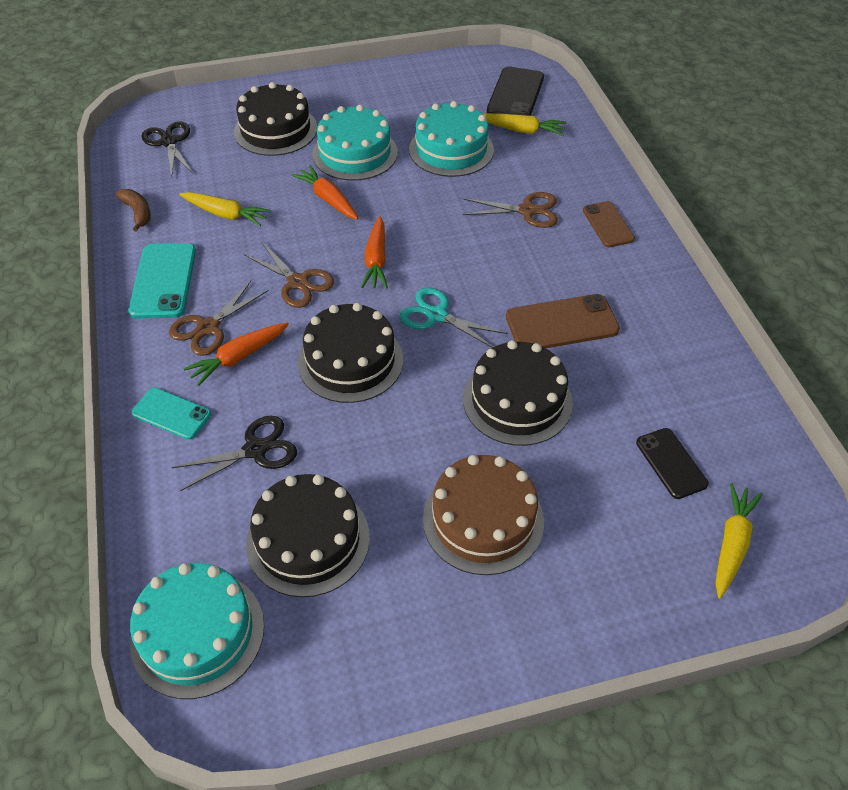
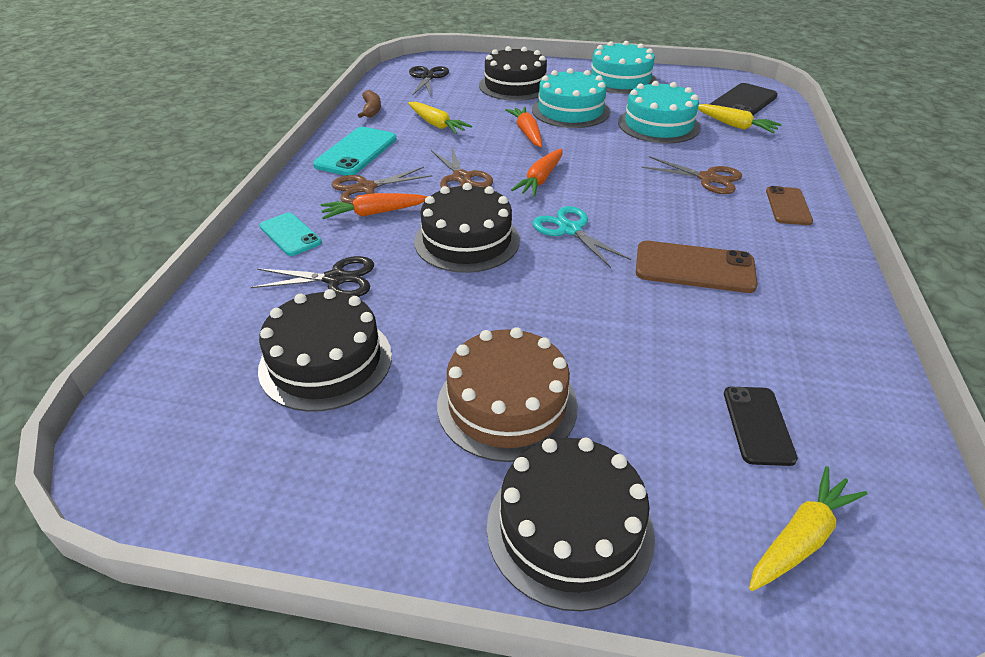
camera: 25 degrees right, 10 degrees down
turquoise cake [130,563,264,699] -> turquoise cake moved to [590,41,657,94]
black cake [463,340,573,446] -> black cake moved to [487,438,655,611]

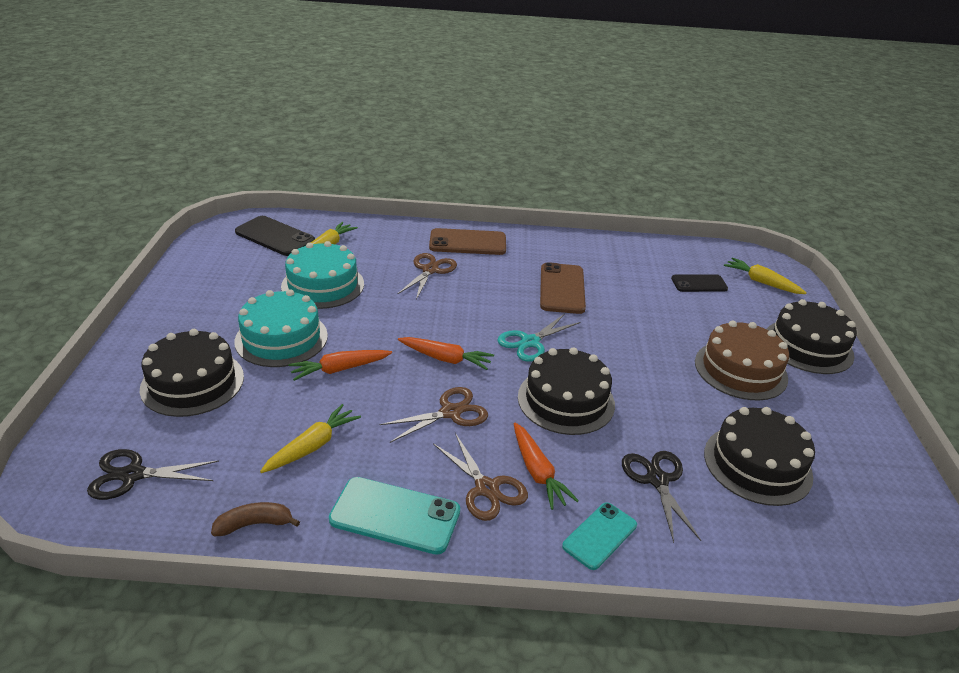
camera: 100 degrees left, 5 degrees down
turquoise cake [590,41,657,94] -> none
brown phone [766,186,813,225] -> brown phone [429,228,506,255], size x1.55

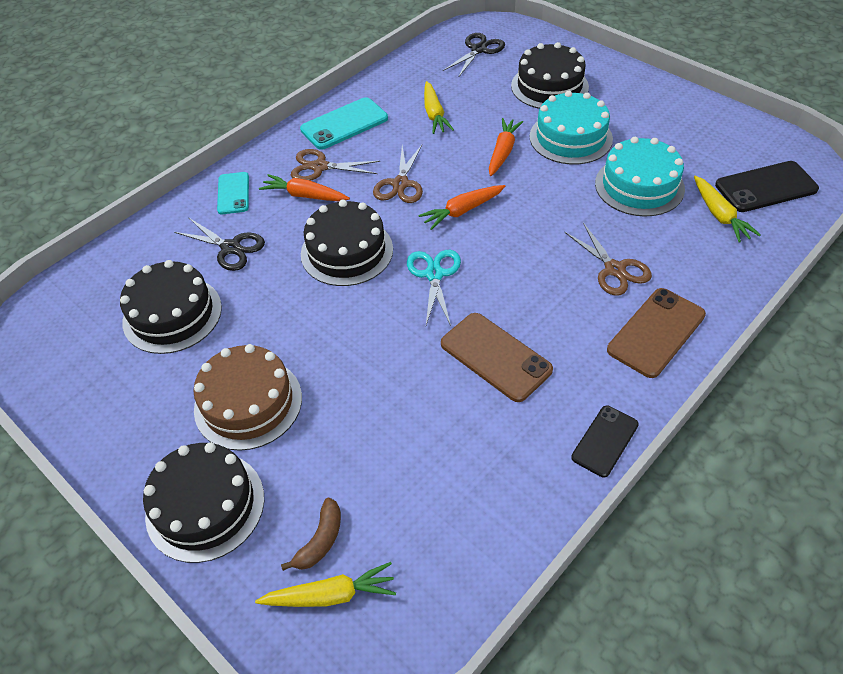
camera: 135 degrees right, 15 degrees up
brown banana [211,502,300,536] -> brown banana moved to [281,498,341,571]
black phone [671,274,728,292] -> black phone moved to [571,406,639,477]

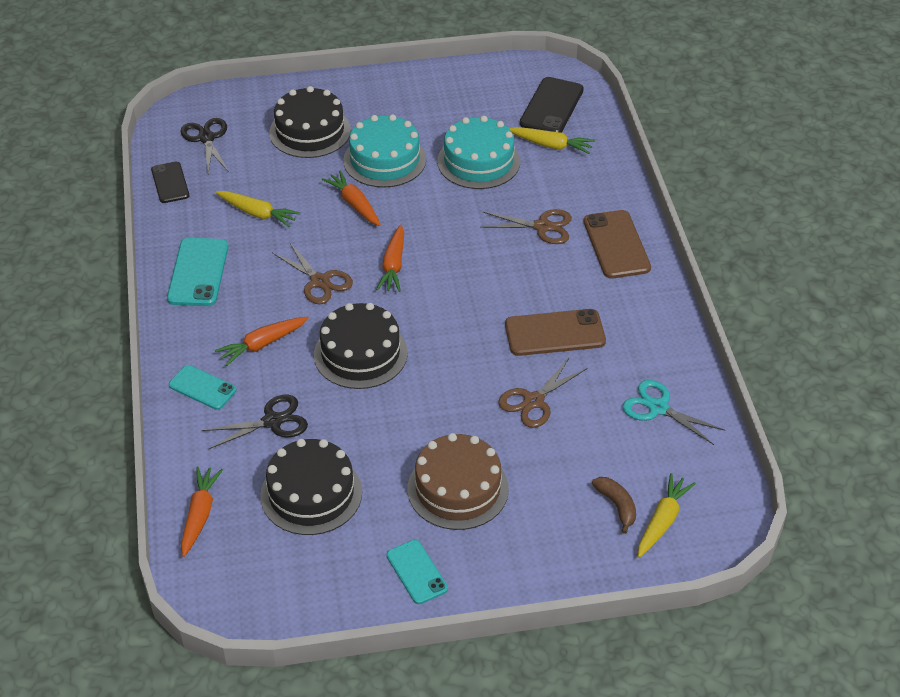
camera: 55 degrees left, 5 degrees down
black cake [143,443,264,563] -> none
brown scissors [291,149,380,181] -> brown scissors moved to [498,358,587,428]
turquoise scissors [407,250,461,326] -> turquoise scissors moved to [622,380,725,445]
black phone [571,406,639,477] -> black phone moved to [151,162,189,203]
none -> orange carrot [181,466,223,557]
none -> turquoise phone [386,540,448,604]

